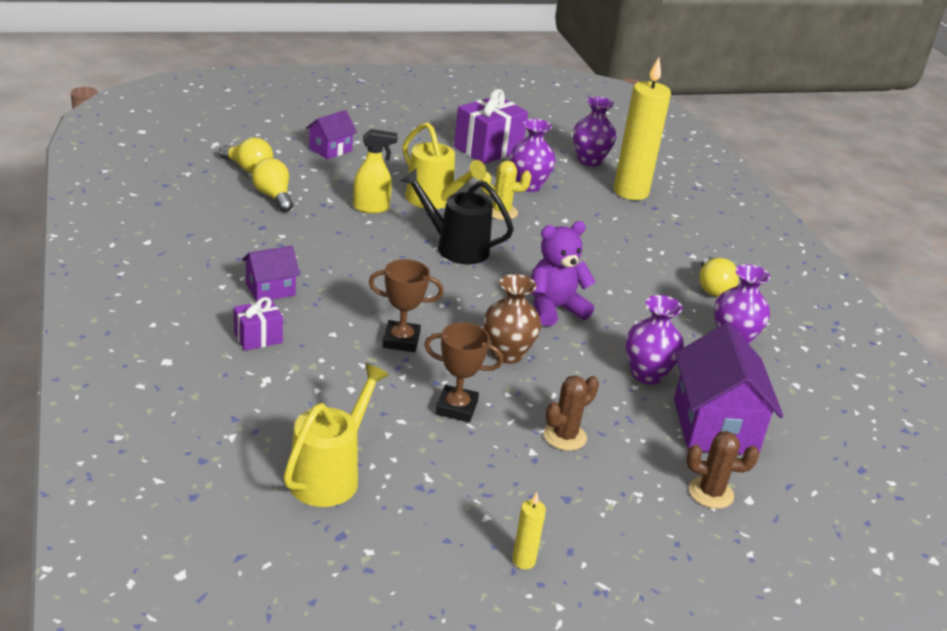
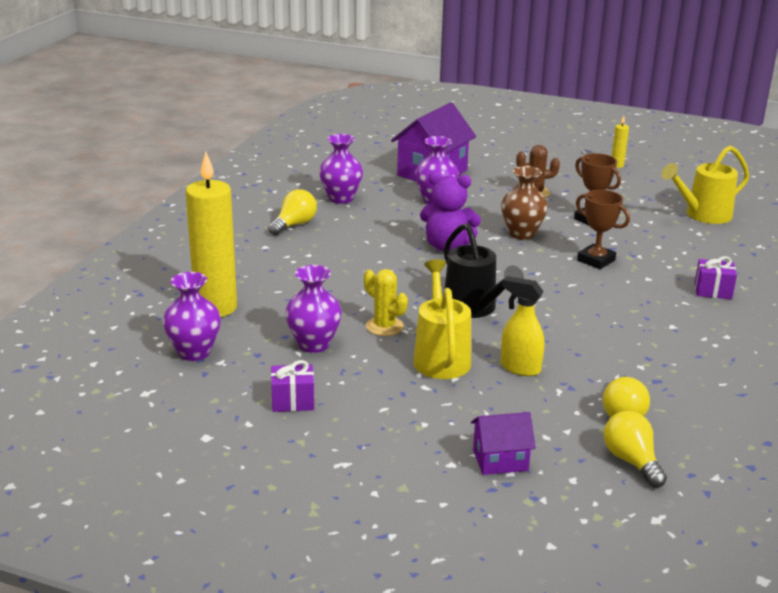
camera: 140 degrees left, 5 degrees down
purple house [242,246,300,301] -> none
purple gift [454,89,528,164] -> purple gift [271,360,314,412], size x0.54
brown cactus [686,431,759,509] -> none

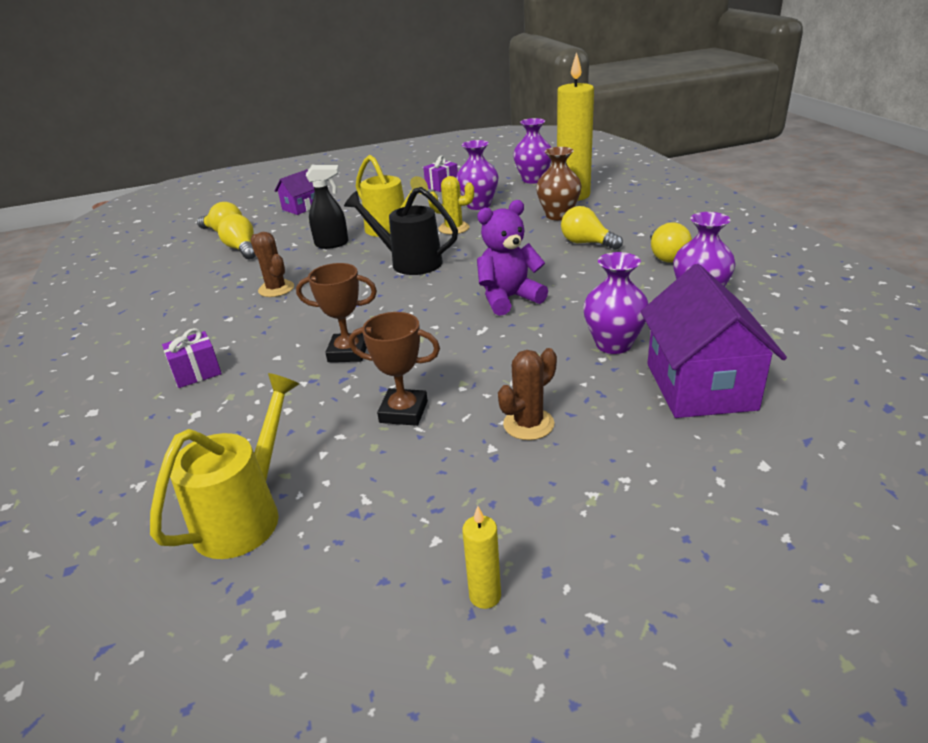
camera: 145 degrees right, 5 degrees up
brown vase [501,166,548,240] -> brown vase moved to [536,147,582,220]
yellow spray bottle [501,276,544,376] -> black spray bottle [306,165,348,249]
none -> brown cactus [251,232,294,297]
none -> yellow light bulb [561,206,623,250]

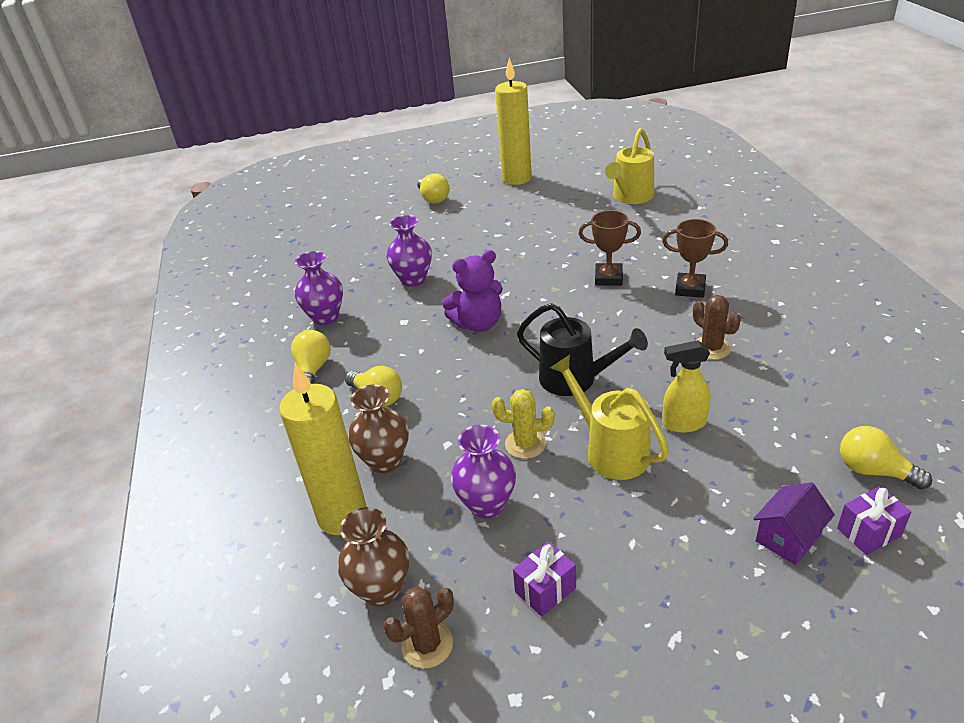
camera: 175 degrees left, 5 degrees up
purple gift [162,328,222,388] -> purple gift moved to [837,486,911,555]
yellow light bulb [218,214,256,260] -> yellow light bulb moved to [417,173,450,204]
black spray bottle [306,165,348,249] -> yellow spray bottle [663,340,710,433]
brown trophy [349,312,440,426] -> brown trophy moved to [662,219,728,298]
yellow candle [462,506,501,609] -> yellow candle [495,58,532,185], size x2.40
brown cactus [498,348,557,440] -> brown cactus moved to [383,587,454,668]
purple vase [513,118,551,184] -> brown vase [338,507,409,606]
purple house [640,264,787,418] -> none

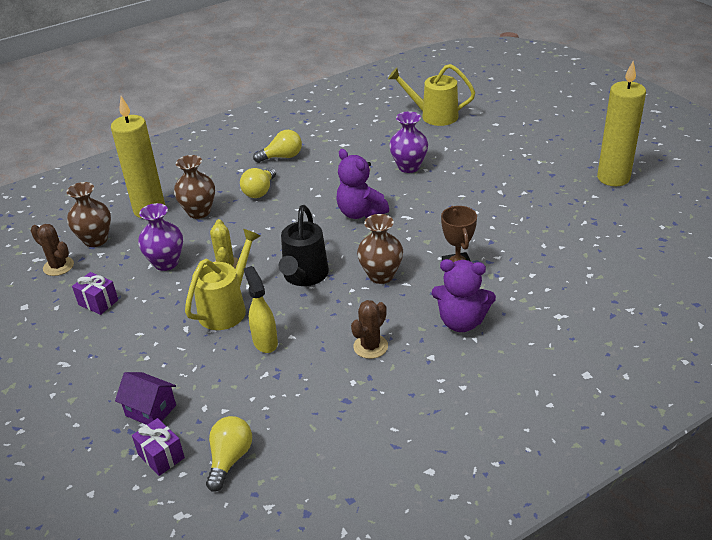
camera: 70 degrees right, 0 degrees up
purple vase [295,251,343,325] -> none
yellow light bulb [417,173,450,204] -> none
yellow watering can [605,128,654,204] -> yellow watering can moved to [388,64,475,126]
brown trophy [662,219,728,298] -> purple teddy bear [432,259,496,332]
none -> brown vase [357,214,403,284]

